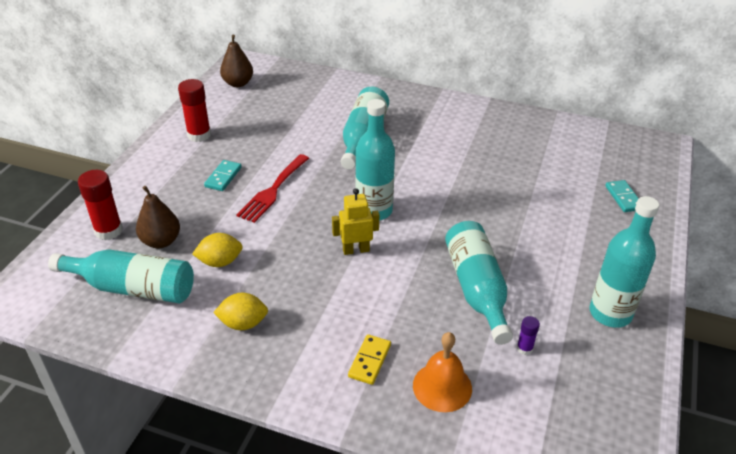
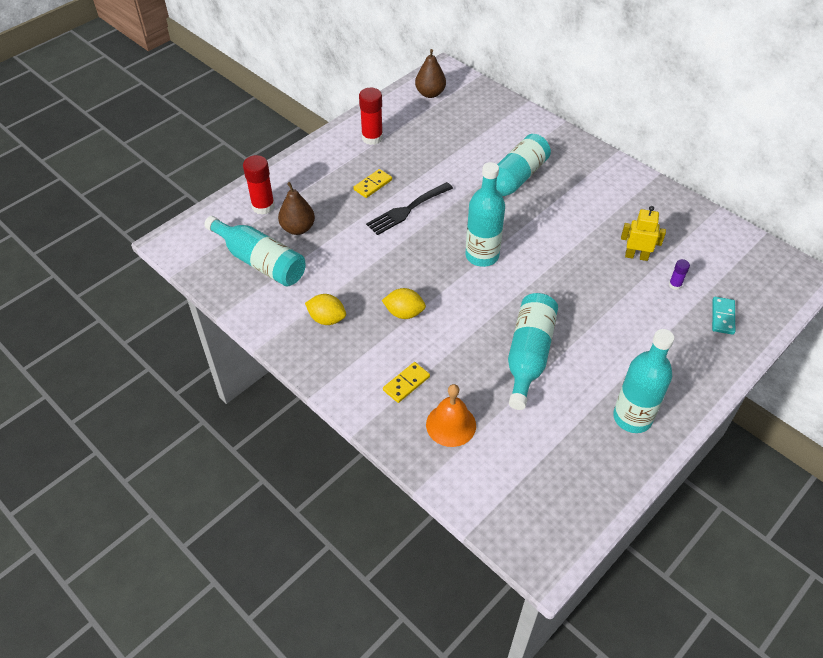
camera: 25 degrees right, 10 degrees up
yellow lemon [192,233,243,267] -> yellow lemon moved to [382,288,426,319]
turquoise domino [204,160,242,191] -> yellow domino [353,169,392,198]
red fork [236,154,309,223] -> black fork [366,182,453,235]
yellow robot [332,188,379,255] -> yellow robot moved to [621,206,666,261]
purple glue stick [517,316,540,355] -> purple glue stick moved to [669,259,690,290]

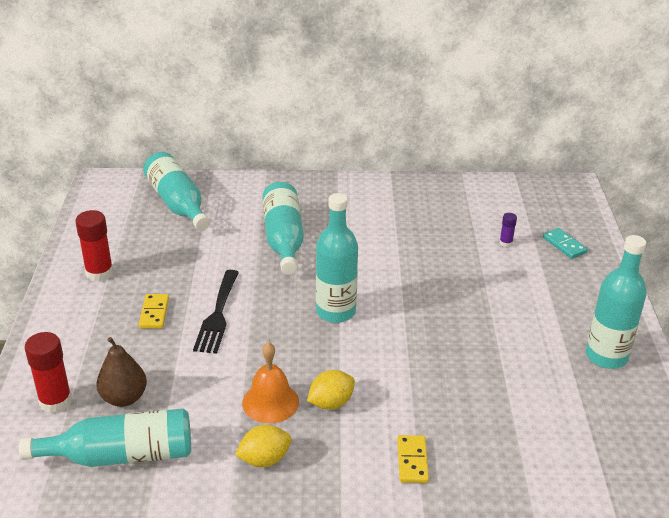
camera: 45 degrees left, 15 degrees down
brown pear [415,49,446,98] -> none
orange bell [426,384,476,447] -> orange bell moved to [242,342,299,423]
turquoise bottle [508,293,558,410] -> turquoise bottle moved to [143,152,210,231]
yellow robot [621,206,666,261] -> none

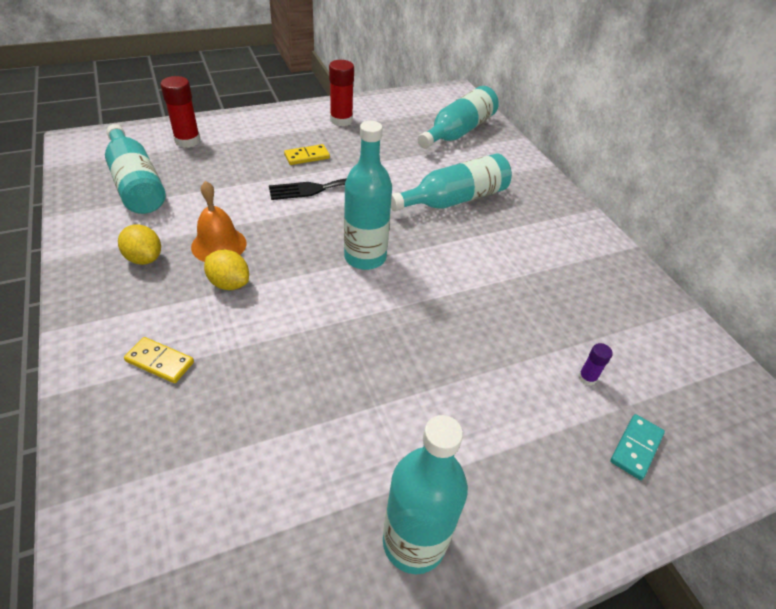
camera: 65 degrees right, 10 degrees up
brown pear [97,337,147,407] -> none
yellow domino [397,435,429,483] -> yellow domino turned 45 degrees clockwise [124,337,194,383]

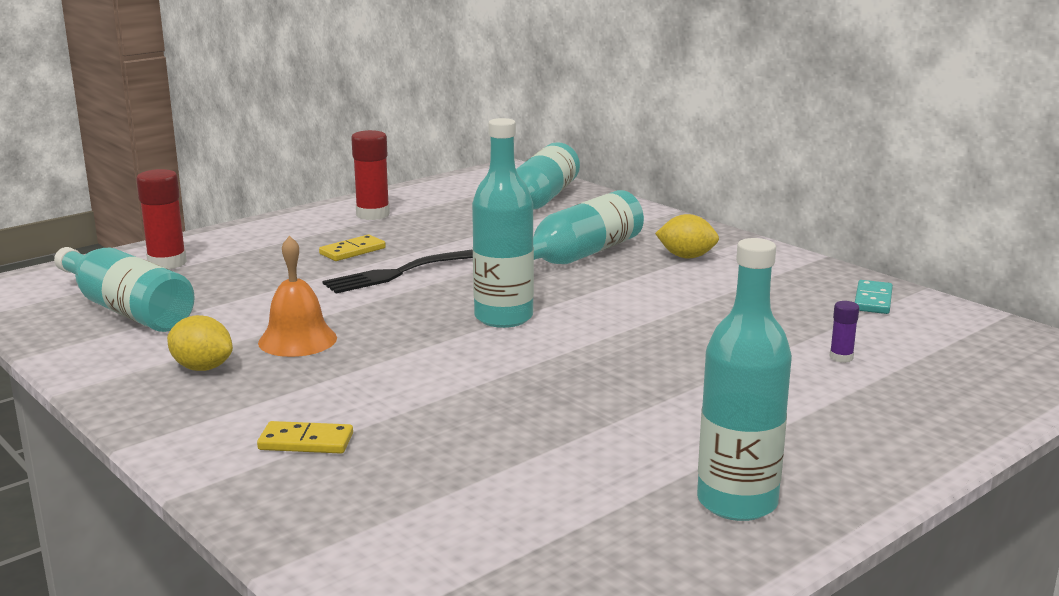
camera: 15 degrees left, 25 degrees down
yellow lemon [204,249,249,290] -> yellow lemon moved to [655,214,719,258]
turquoise domino [610,414,665,480] -> turquoise domino moved to [855,280,893,314]

